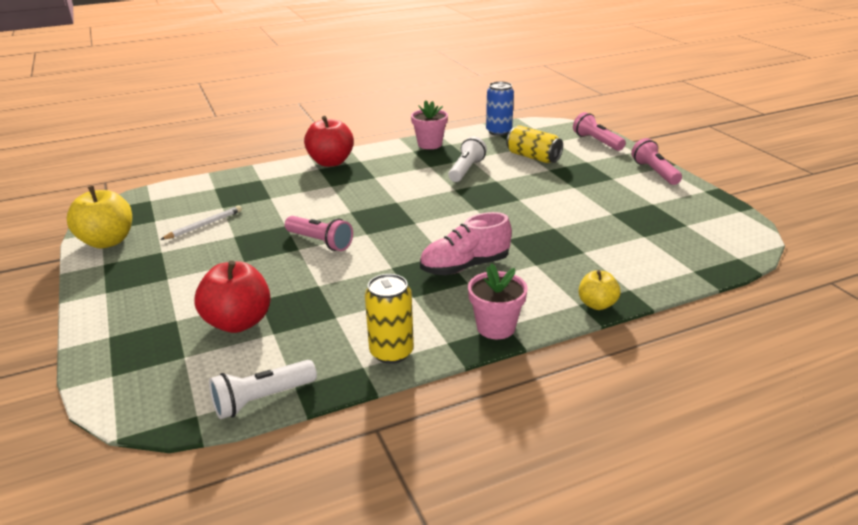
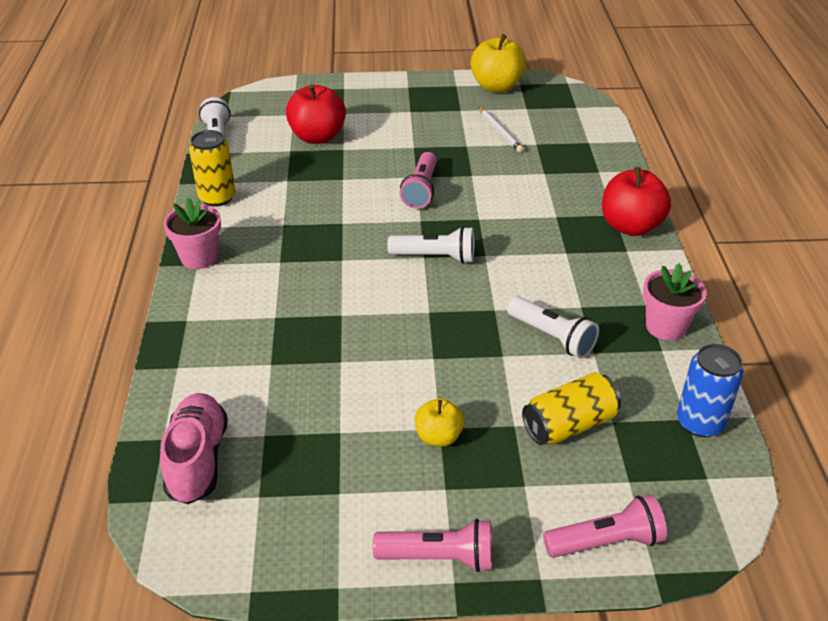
camera: 110 degrees right, 10 degrees up
pink flashlight [285,216,353,251] -> pink flashlight turned 45 degrees counterclockwise [400,152,437,209]
pink shoe [420,212,512,275] -> pink shoe moved to [160,393,228,504]
yellow apple [579,270,620,310] -> yellow apple moved to [415,398,464,446]
none -> white flashlight [387,226,474,264]

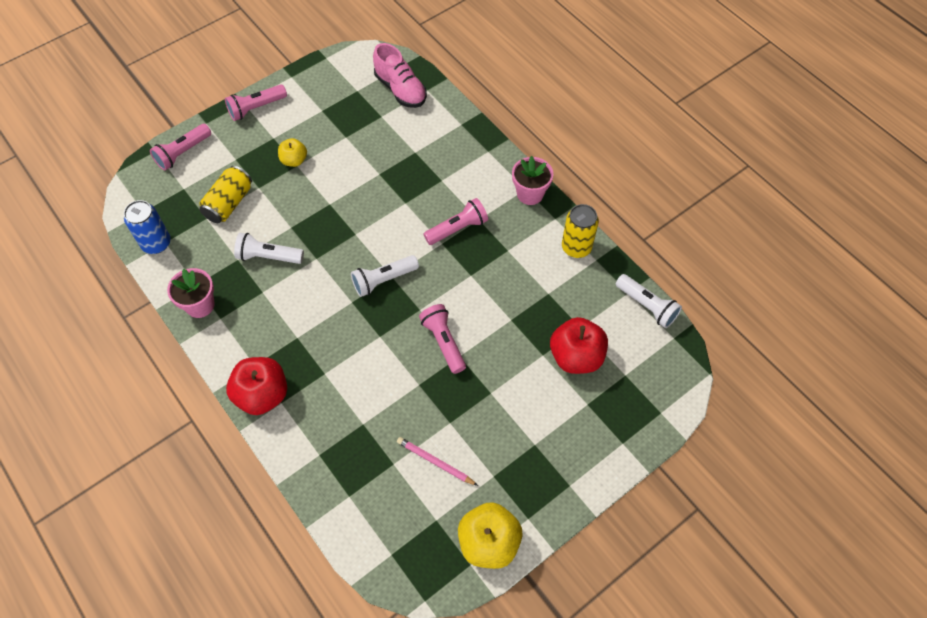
camera: 145 degrees right, 20 degrees up
white pencil [478,107,524,153] -> pink pencil [397,437,478,486]
none -> pink flashlight [423,198,488,245]

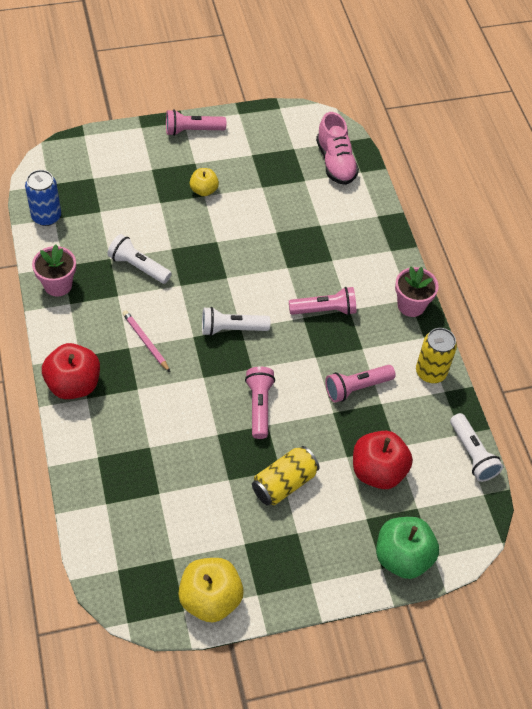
camera: 20 degrees right, 5 degrees down
pink flashlight [150,124,211,171] -> pink flashlight moved to [325,365,395,403]
yellow can [199,166,252,223] -> yellow can moved to [252,446,320,505]
pink pencil [397,437,478,486] -> pink pencil moved to [122,310,170,372]
none -> green apple [376,517,439,579]

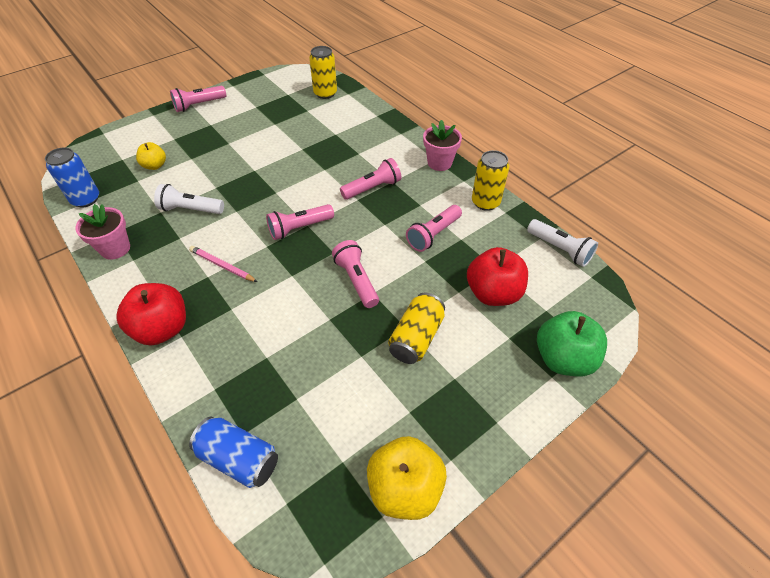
camera: 20 degrees left, 5 degrees down
yellow apple [190,168,219,196] -> yellow apple moved to [136,142,166,170]
white flashlight [202,307,270,336] -> pink flashlight [266,204,334,240]
pink shoe [316,112,359,185] -> yellow can [309,46,337,99]
none -> blue can [189,417,278,488]

